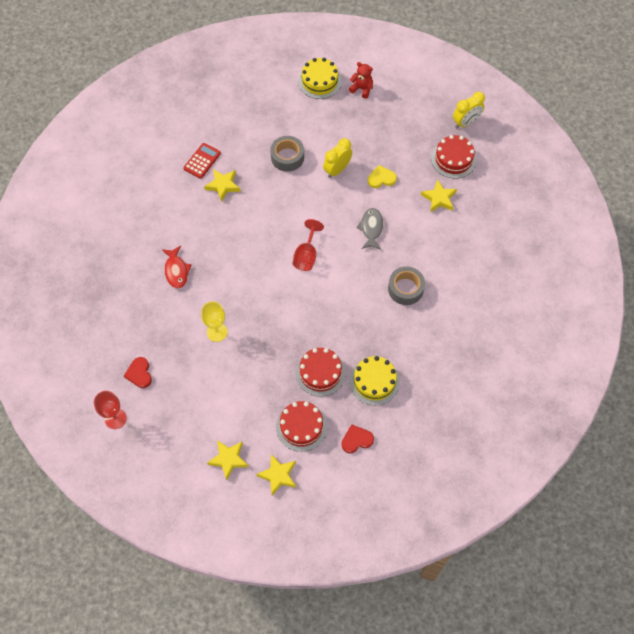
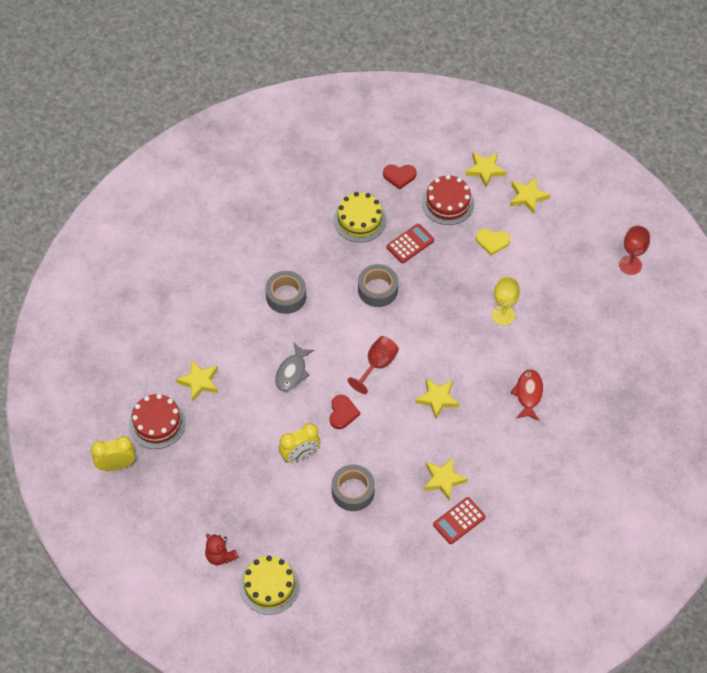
camera: 160 degrees left, 5 degrees down
red heart [124,357,152,388] -> red heart moved to [330,395,360,429]
red cake [295,348,346,397] -> red calculator [387,224,434,263]
yellow heart [368,165,397,188] -> yellow heart moved to [476,229,510,255]
none -> grey tape [358,264,398,307]
none -> yellow star [415,378,459,419]

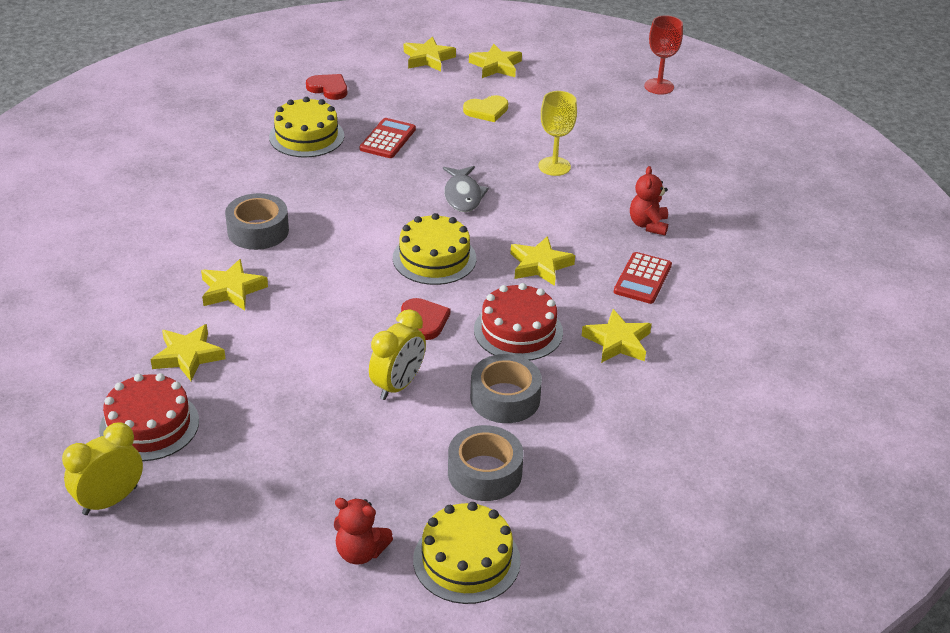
camera: 30 degrees left, 20 degrees down
grey fish [275,343,315,391] -> grey fish moved to [443,166,489,212]
red goblet [348,336,399,394] -> yellow cake [393,213,476,285]
grey tape [358,264,398,307] -> grey tape moved to [448,425,524,501]
red heart [383,165,417,190] -> red heart turned 120 degrees counterclockwise [306,74,347,100]
red cake [422,175,474,225] -> red cake moved to [474,283,563,361]
red calculator [433,497,486,544] -> red calculator moved to [614,252,672,304]
red fish [510,369,543,421] -> red teddy bear [630,166,668,235]
none -> yellow star [201,259,268,310]

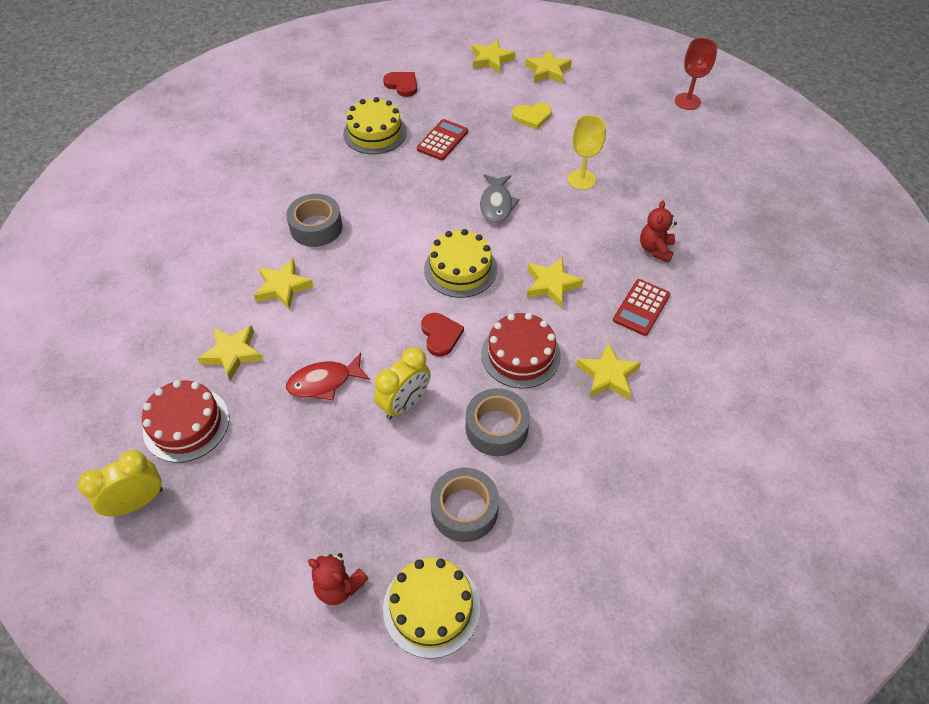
camera: 10 degrees right, 15 degrees up
none -> red fish [286,353,370,400]

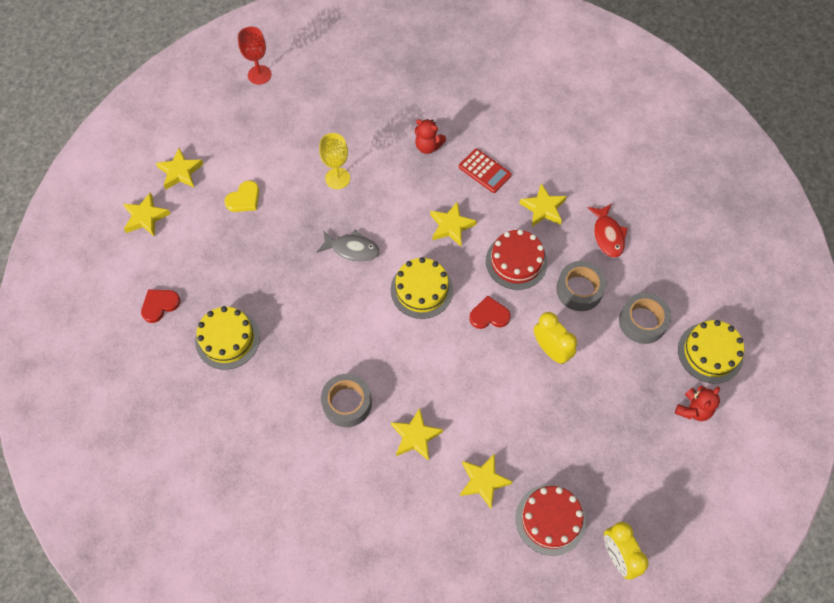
camera: 80 degrees left, 10 degrees up
red fish [286,353,370,400] -> red fish moved to [588,204,628,258]
red calculator [417,119,468,160] -> none
yellow heart [512,103,552,129] -> yellow heart turned 45 degrees clockwise [224,181,259,212]

